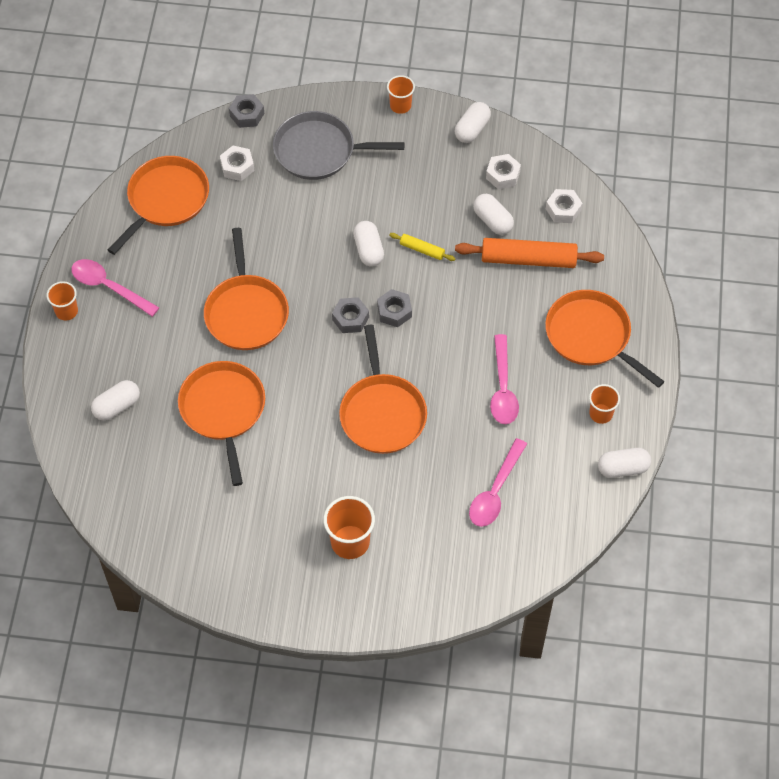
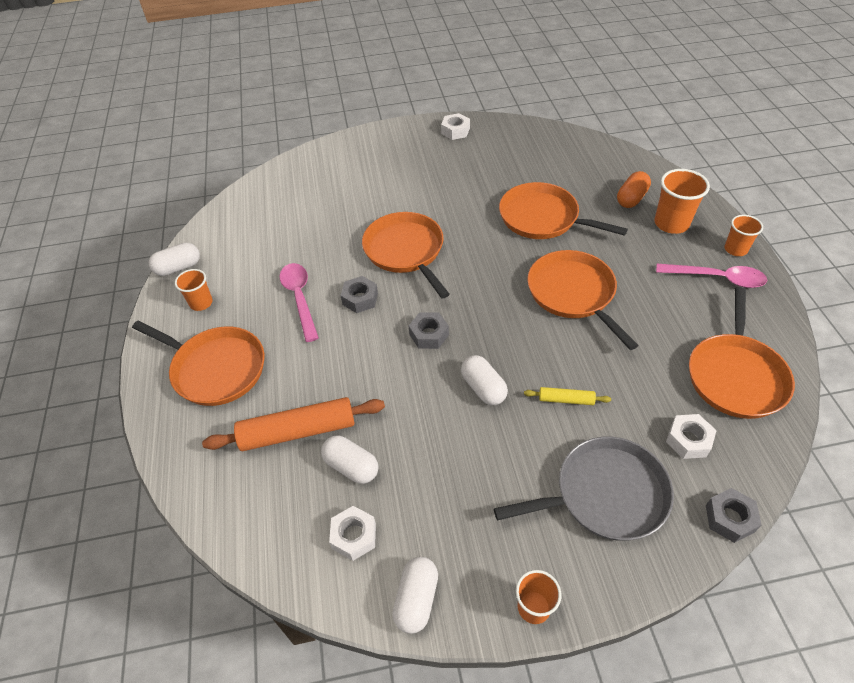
camera: 165 degrees right, 10 degrees down
white capsule [91,380,140,421] -> orange capsule [617,171,651,208]
orange pan [178,361,265,486] -> orange pan turned 150 degrees clockwise [499,182,628,239]
orange cup [323,496,375,559] -> orange cup moved to [654,169,710,234]
grey nut [332,297,369,333] -> grey nut moved to [341,276,378,313]
yellow rolling pin [389,233,456,261] -> yellow rolling pin moved to [524,387,611,405]
pink spoon [469,438,527,527] -> none
white nut [546,189,583,223] -> white nut moved to [441,113,470,140]

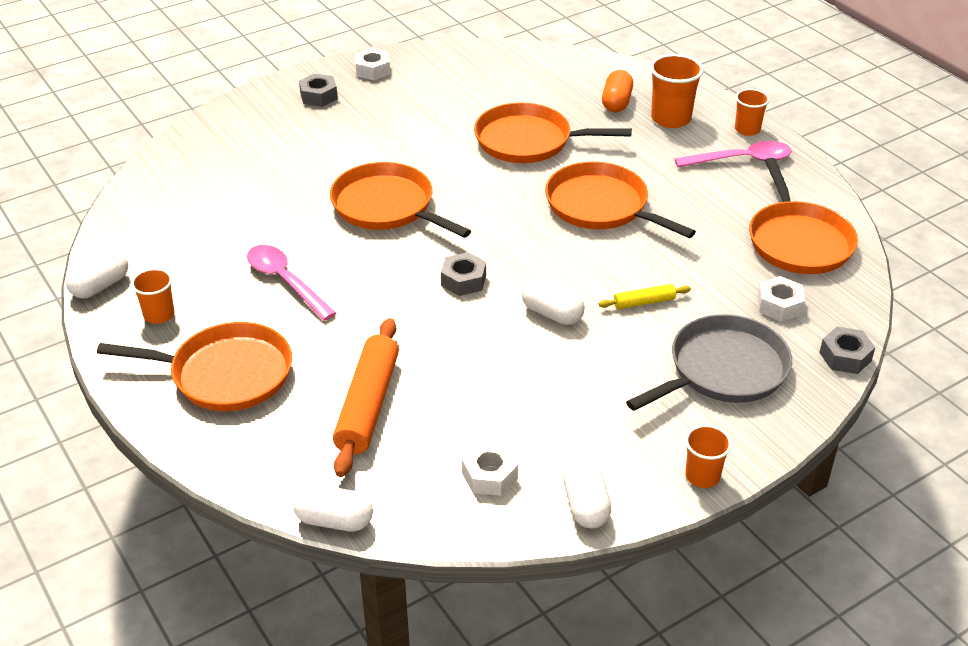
camera: 25 degrees left, 10 degrees down
orange rolling pin [202,397,385,451] -> orange rolling pin turned 45 degrees counterclockwise [333,318,399,477]
white capsule [321,435,378,484] -> white capsule moved to [293,484,373,532]
grey nut [341,276,378,313] -> grey nut moved to [299,73,338,107]

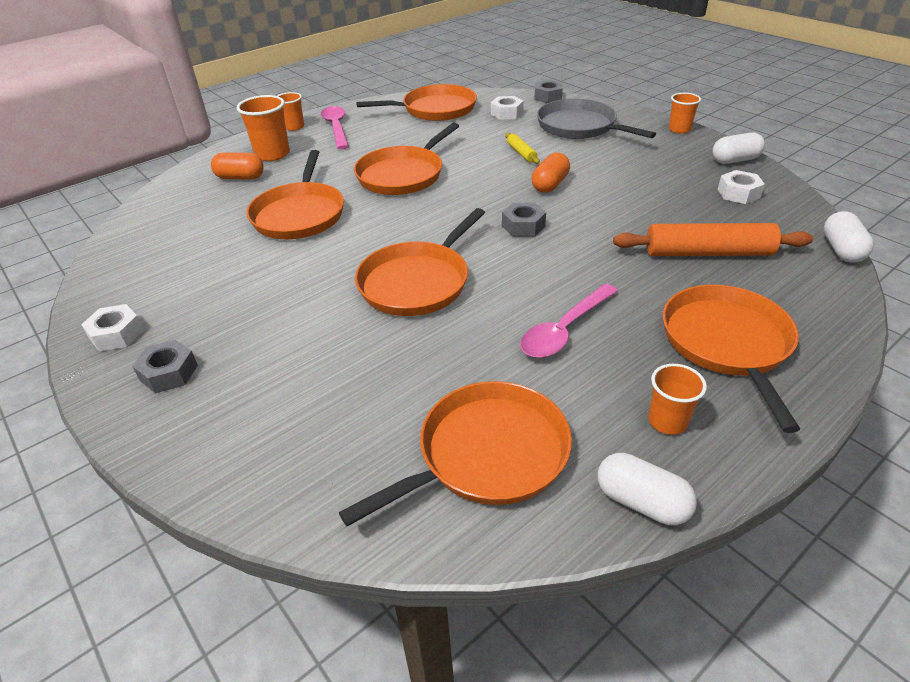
camera: 95 degrees left, 0 degrees up
white capsule [522,278,585,325] -> orange capsule [532,153,570,193]
none -> orange pan [339,381,572,526]

